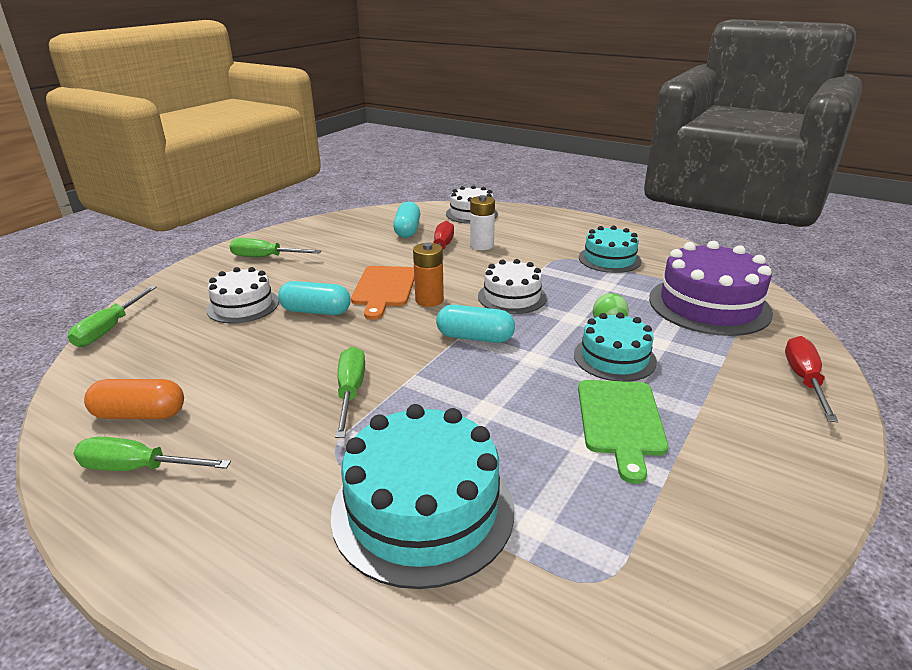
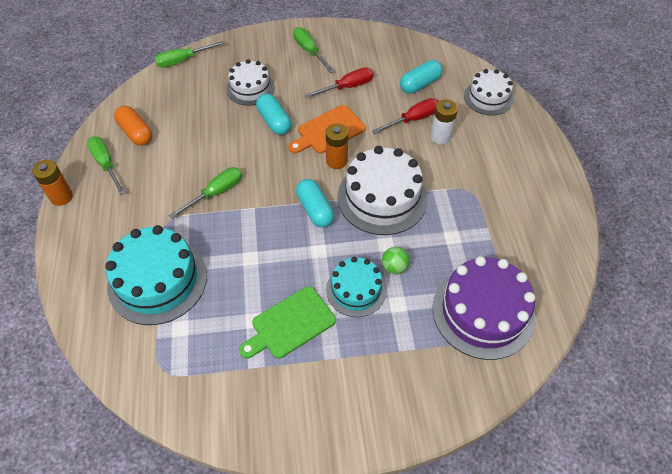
camera: 50 degrees right, 25 degrees up
white cake [478,259,547,314] -> white cake [338,146,428,235], size x1.64
turquoise cake [579,225,641,273] -> none
red screwdriver [785,336,838,422] -> red screwdriver moved to [305,67,374,98]
none -> orange battery [32,160,73,206]

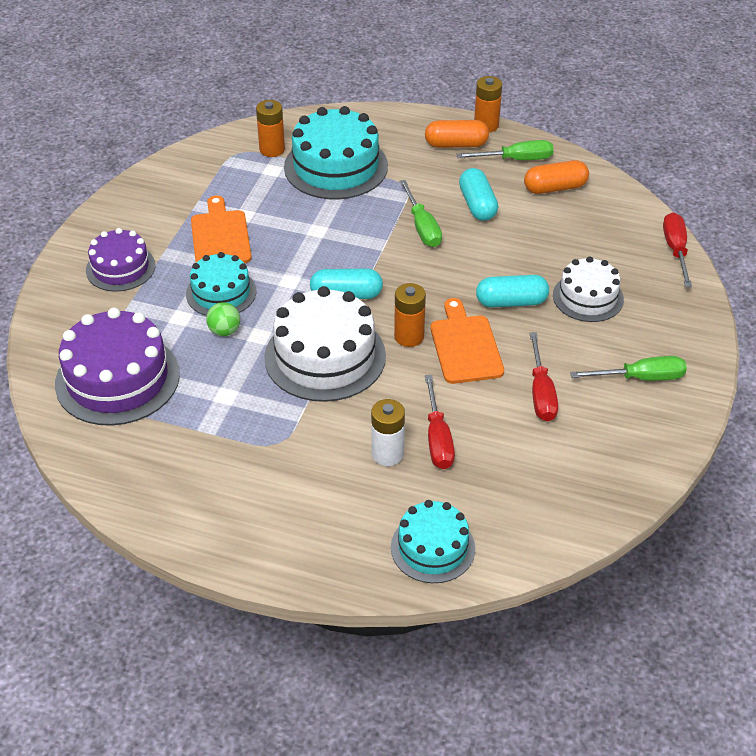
camera: 115 degrees right, 10 degrees down
green screwdriver [154,41,225,68] -> red screwdriver [663,212,692,287]
green cutting board [239,286,336,359] -> orange cutting board [191,195,252,263]
turquoise capsule [400,60,442,94] -> turquoise capsule moved to [459,168,498,221]
white cake [464,69,513,115] -> turquoise cake [391,500,475,583]
none -> purple cake [86,228,155,292]
none -> orange battery [256,100,285,157]
none -> orange capsule [425,120,489,148]

